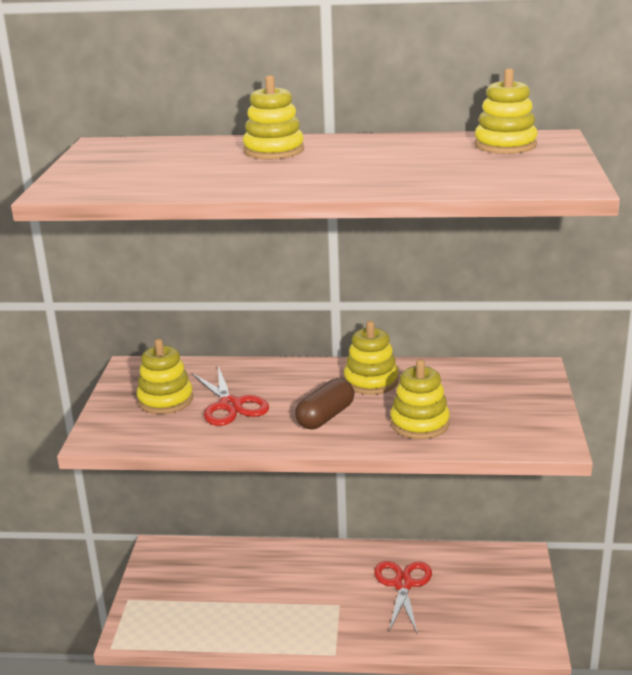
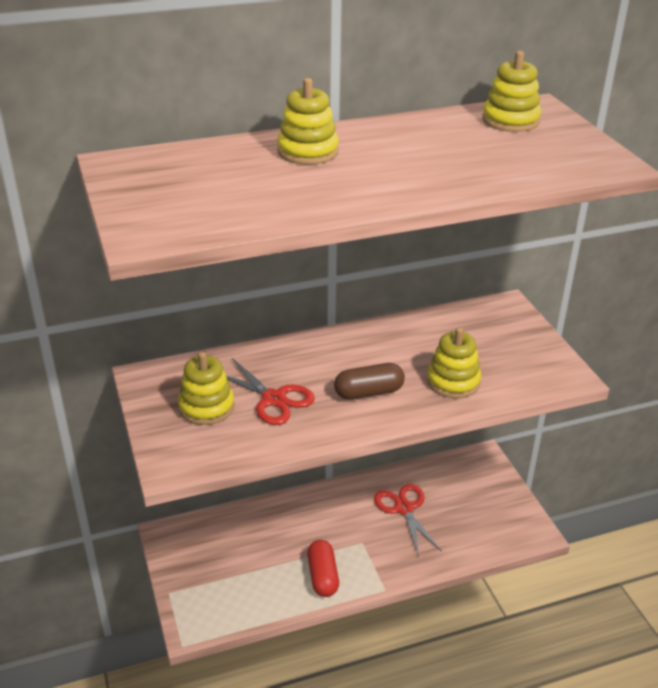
camera: 25 degrees left, 10 degrees up
brown capsule [295,378,354,429] -> brown capsule turned 60 degrees clockwise [334,363,405,400]
yellow stacking toy [344,321,399,395] -> none
none -> red capsule [307,540,339,597]

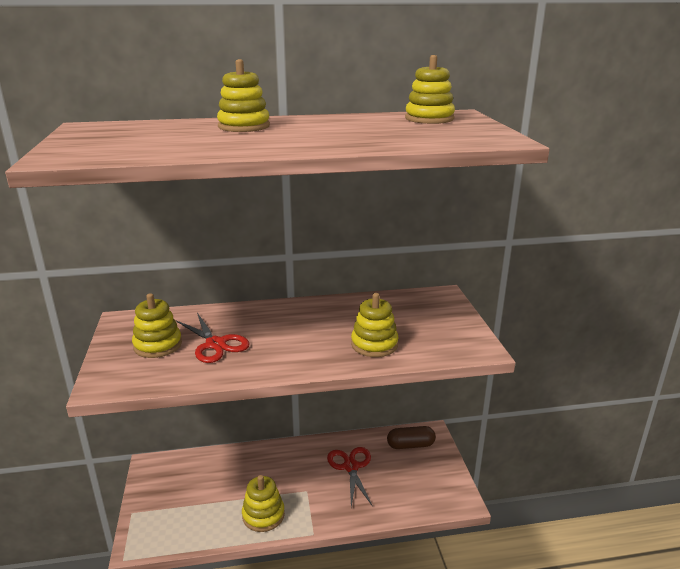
camera: 10 degrees right, 10 degrees down
red capsule [307,540,339,597] -> yellow stacking toy [242,475,285,532]
brown capsule [334,363,405,400] -> brown capsule moved to [387,426,436,449]

